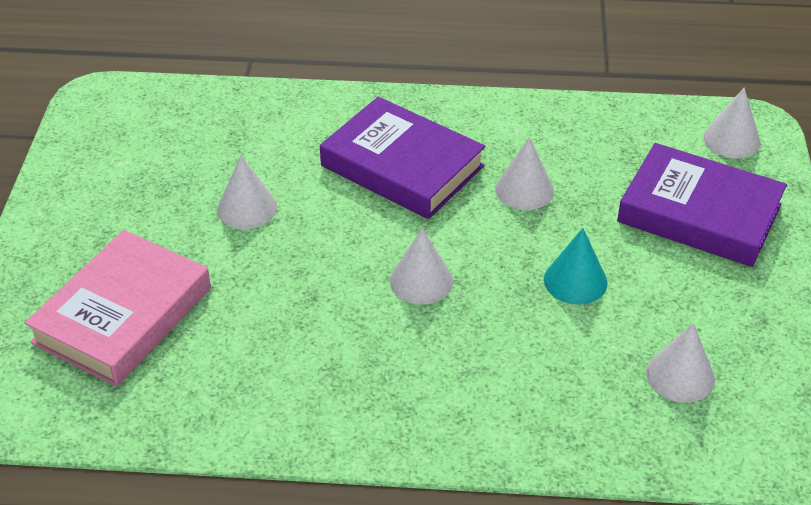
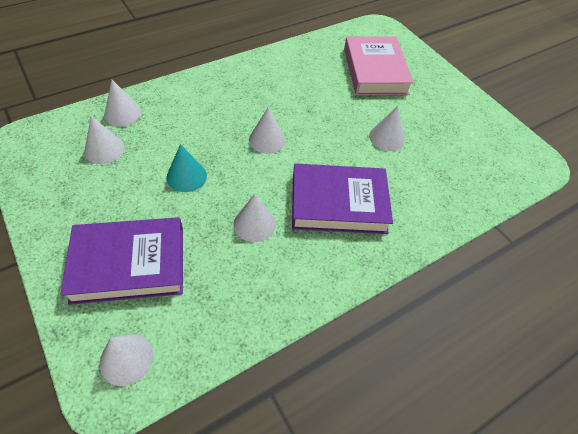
camera: 140 degrees right, 10 degrees up
none -> white cone [104,80,142,127]

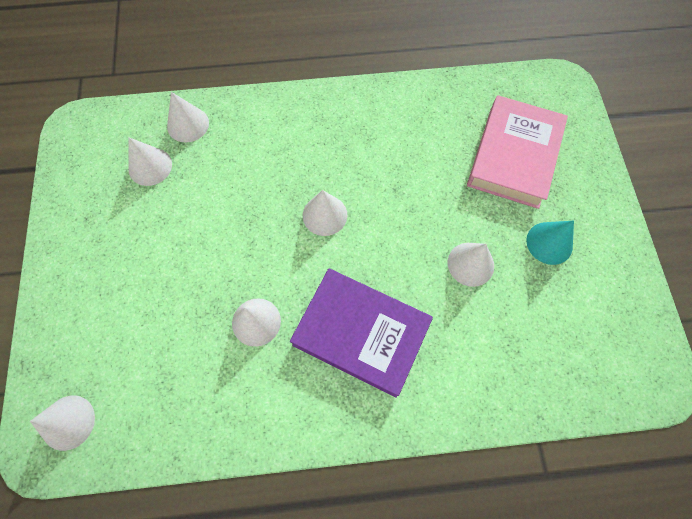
camera: 30 degrees right, 15 degrees up
purple book [60,217,183,305] -> none
turquoise cone [166,144,207,192] -> turquoise cone moved to [526,221,574,265]

